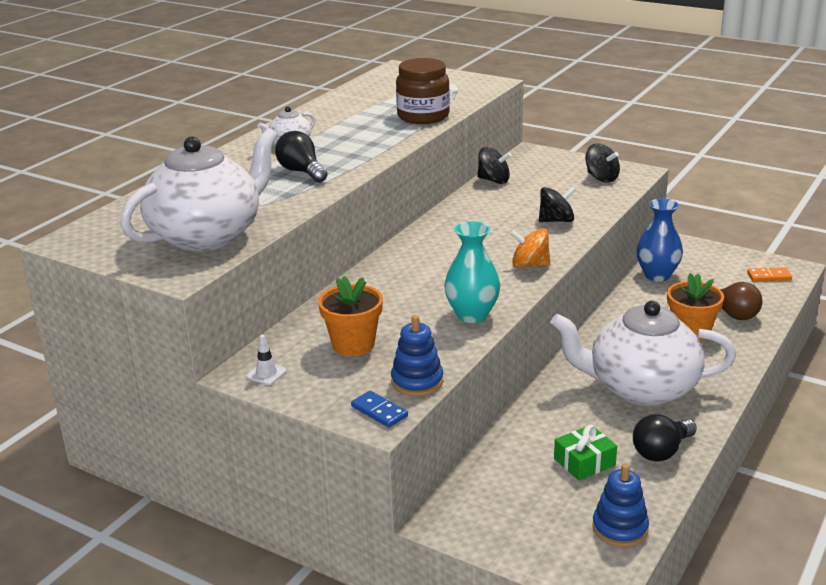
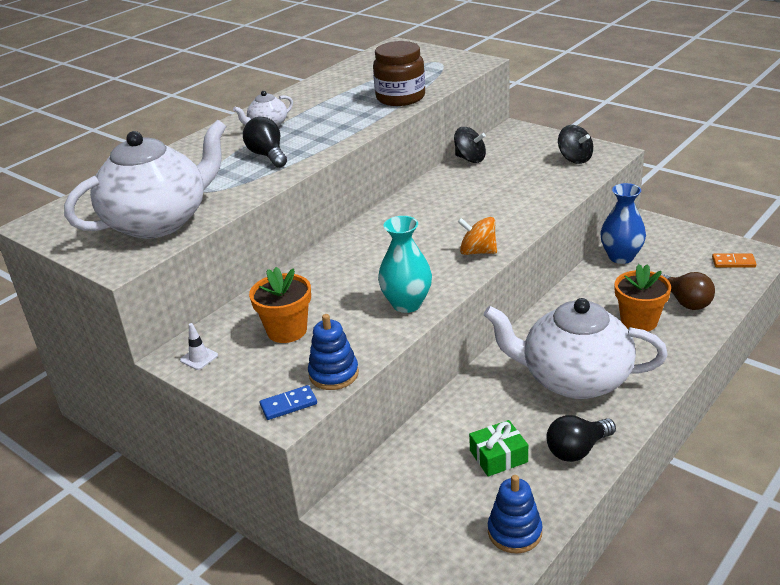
camera: 10 degrees right, 5 degrees up
blue domino [351,391,408,428] -> blue domino turned 75 degrees counterclockwise [260,385,317,420]
black spinning top [539,187,576,222] -> none

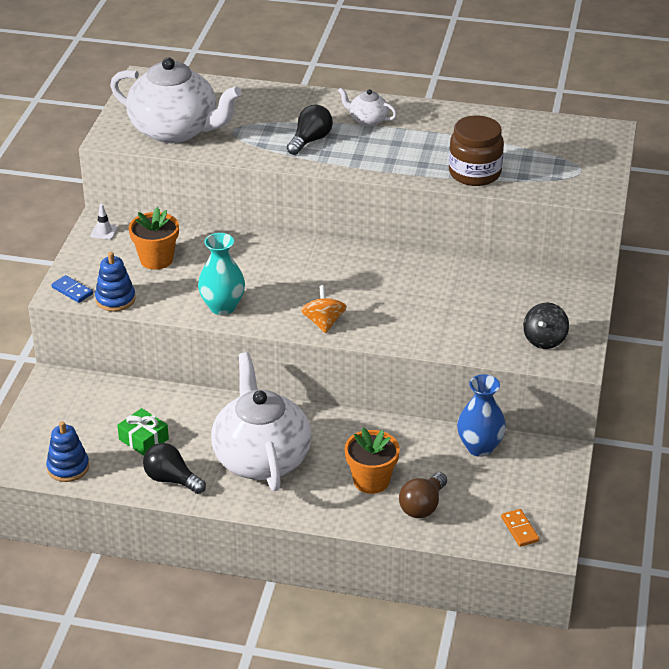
camera: 60 degrees right, 5 degrees up
black spinning top [454,127,486,163] -> none

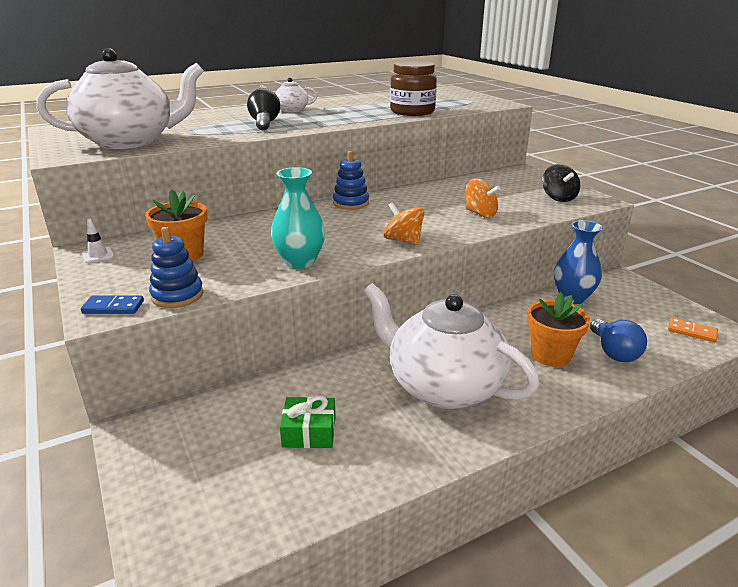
camera: 40 degrees left, 10 degrees down
blue stacking toy [46,421,89,482] -> blue stacking toy moved to [333,151,369,210]
black light bulb [143,443,206,494] -> none
brown light bulb [399,472,447,518] -> blue light bulb [590,319,647,362]
none -> orange spinning top [465,178,501,218]

